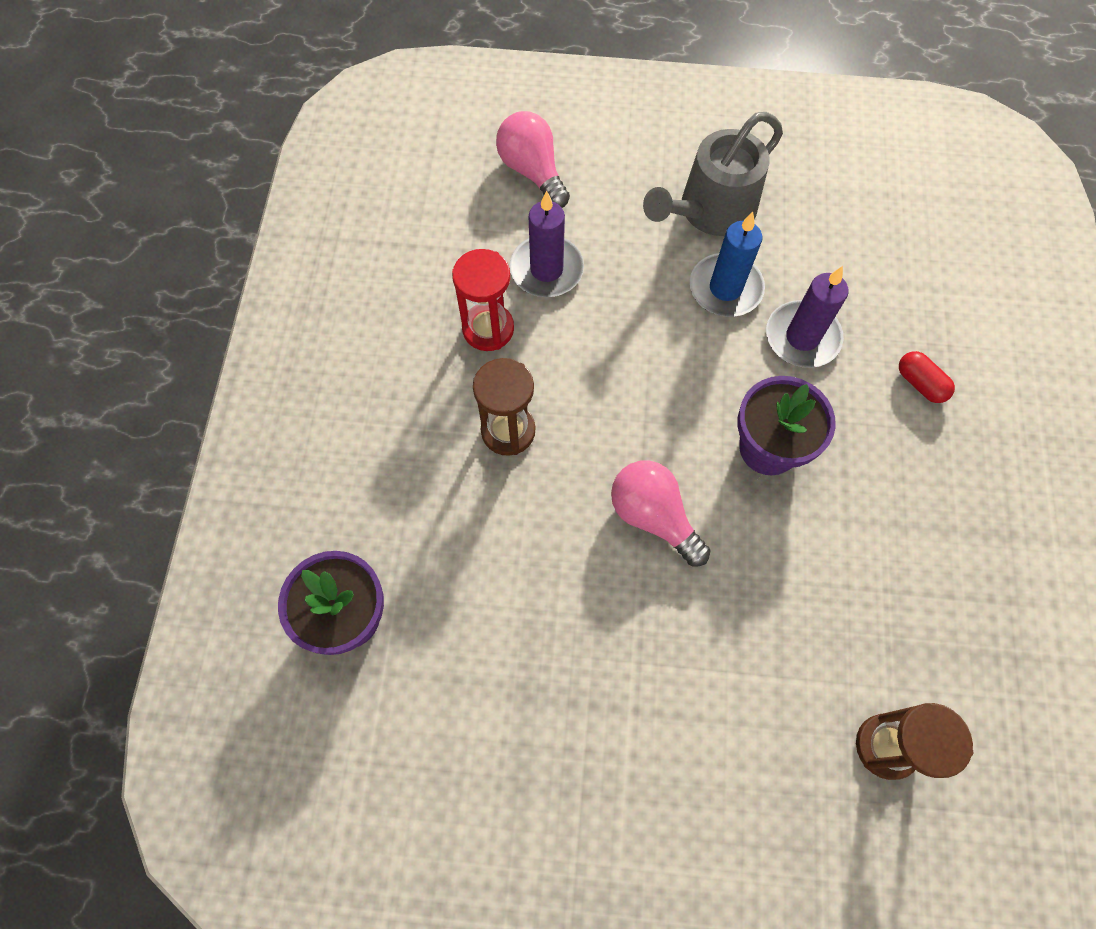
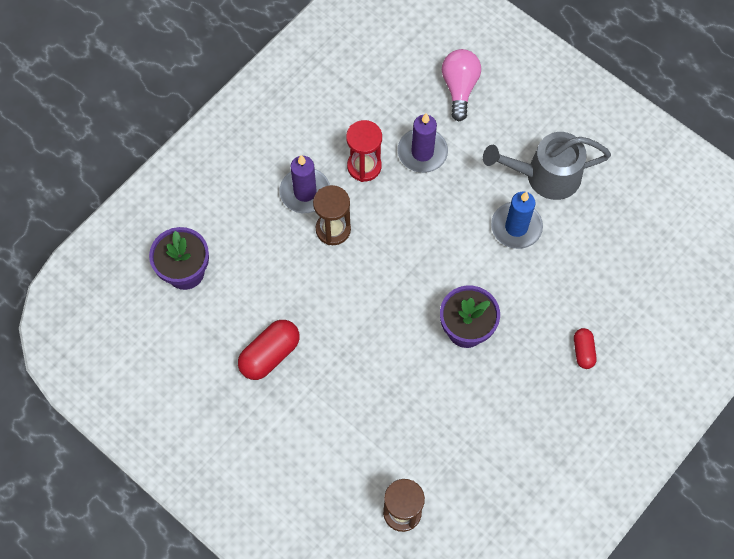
camera: 35 degrees right, 0 degrees up
pink light bulb [611,460,711,566] -> none
purple candle [766,266,848,368] -> purple candle moved to [280,155,330,213]
none -> red capsule [238,320,300,380]

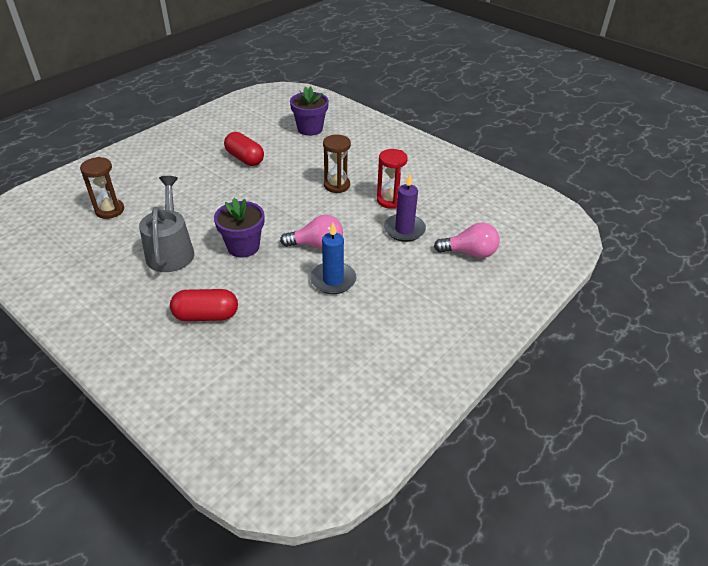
camera: 90 degrees right, 25 degrees down
purple candle [280,155,330,213] -> none
grey watering can [483,132,611,200] -> grey watering can moved to [139,176,194,272]
red capsule [574,328,597,369] -> red capsule [170,289,238,321], size x1.72
none -> pink light bulb [280,215,343,249]

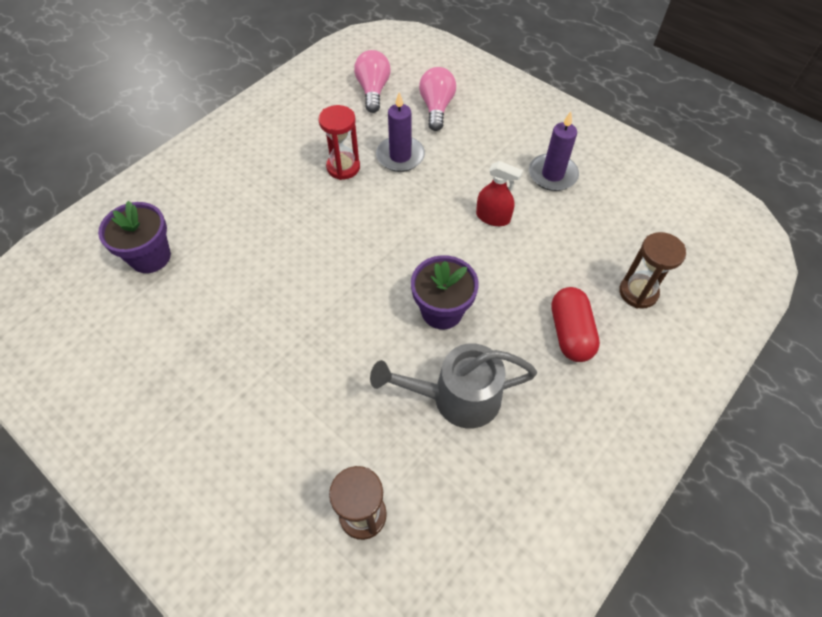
camera: 90 degrees left, 15 degrees up
red capsule [224,132,264,166] -> none
pink light bulb [280,215,343,249] -> pink light bulb moved to [354,50,391,113]
blue candle [310,222,356,294] -> red spray bottle [476,161,523,226]
brown hourglass [323,134,351,193] -> brown hourglass moved to [619,232,686,309]
none -> purple candle [529,111,579,191]

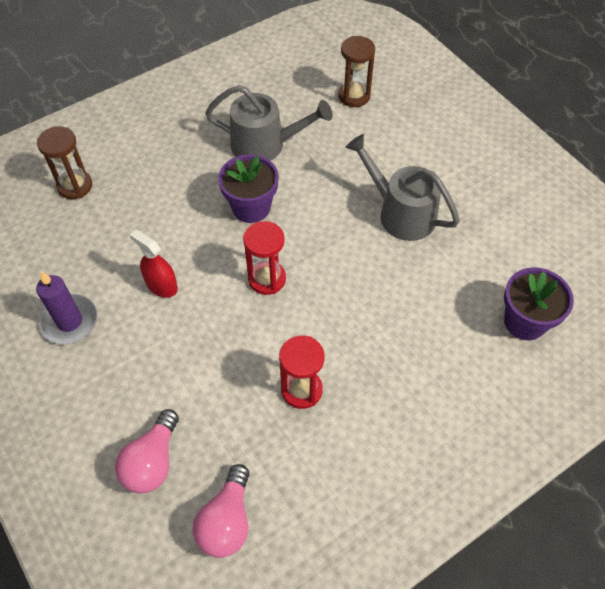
camera: 165 degrees left, 0 degrees up
purple candle [376,92,425,172] -> none
red capsule [552,287,600,362] -> none
none -> red hourglass [243,221,286,295]
none -> grey watering can [345,134,460,241]

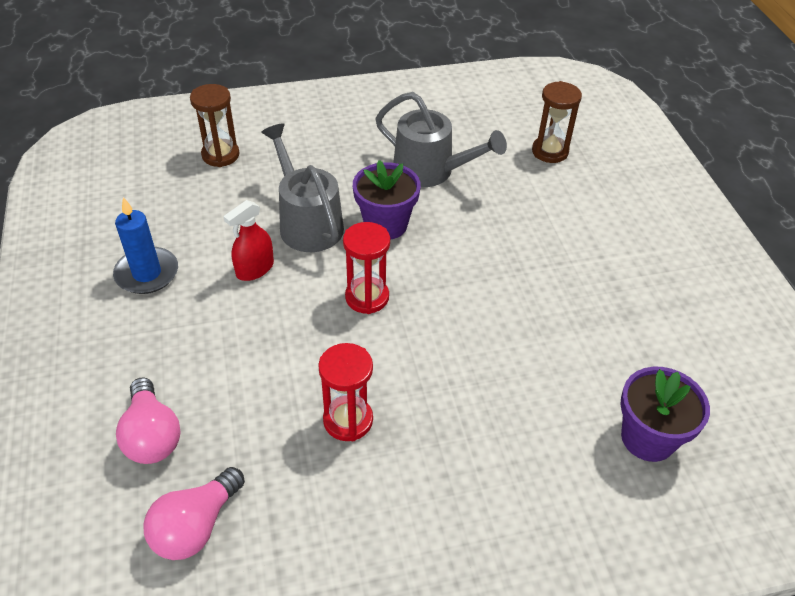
camera: 20 degrees right, 10 degrees down
purple candle [36,271,97,345] -> blue candle [113,197,178,294]
pink light bulb [115,409,179,494] -> pink light bulb turned 60 degrees counterclockwise [116,377,181,464]
red spray bottle [130,230,178,298] -> red spray bottle turned 105 degrees counterclockwise [223,200,274,281]
grey watering can [345,134,460,241] -> grey watering can moved to [261,123,344,252]

